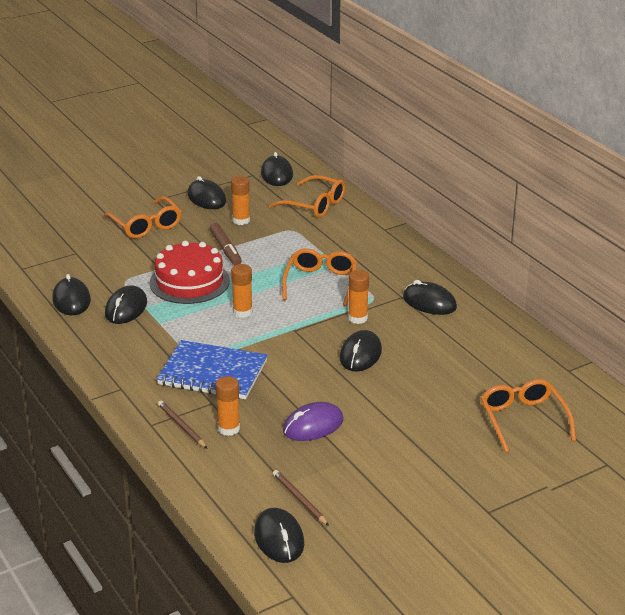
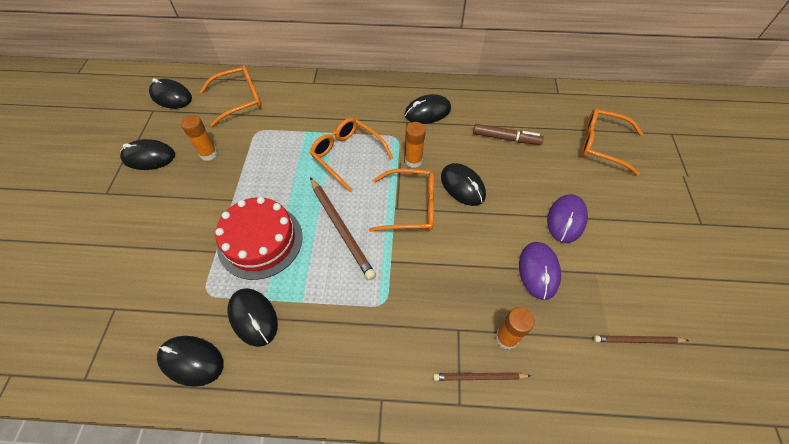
camera: 55 degrees left, 25 degrees up
orange glasses [104,197,182,239] -> orange glasses moved to [369,169,434,232]
blue notebook [157,340,268,399] -> none
brown marker [210,223,242,265] -> brown marker moved to [473,124,544,145]
orange glue stick [231,264,253,318] -> brown pencil [310,177,376,280]
black mouse [254,508,304,563] -> none
none -> purple mouse [547,194,588,243]

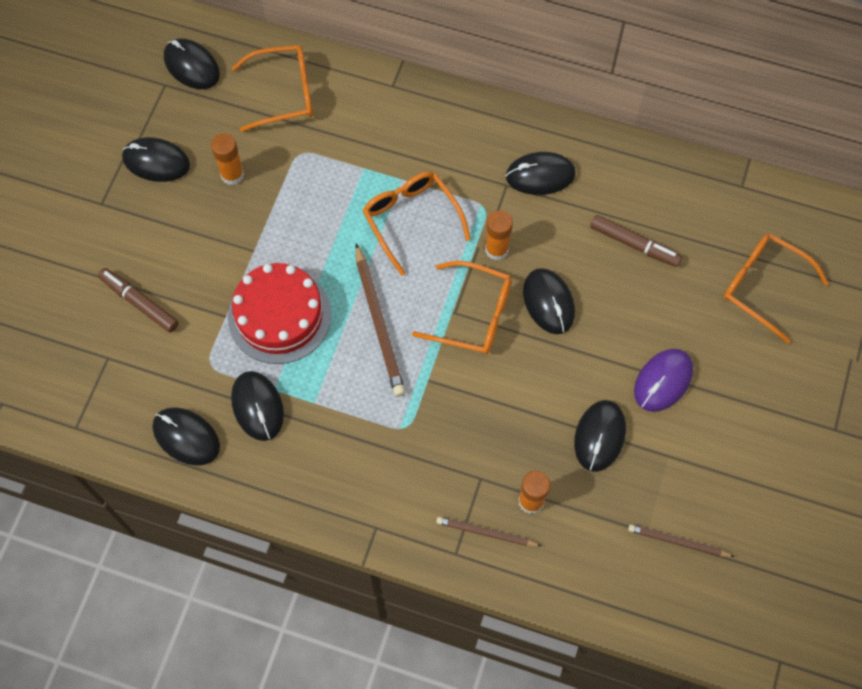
camera: 15 degrees right, 10 degrees up
purple mouse [519,242,561,300] -> black mouse [574,400,626,472]
none -> brown marker [98,268,179,333]

